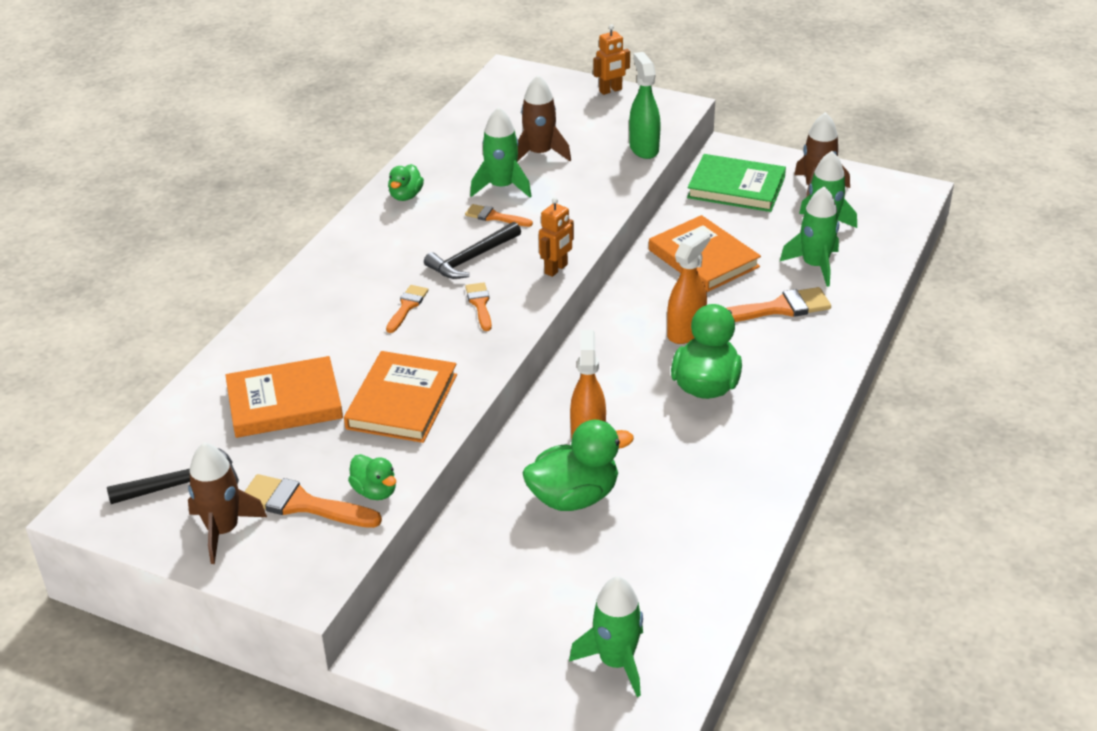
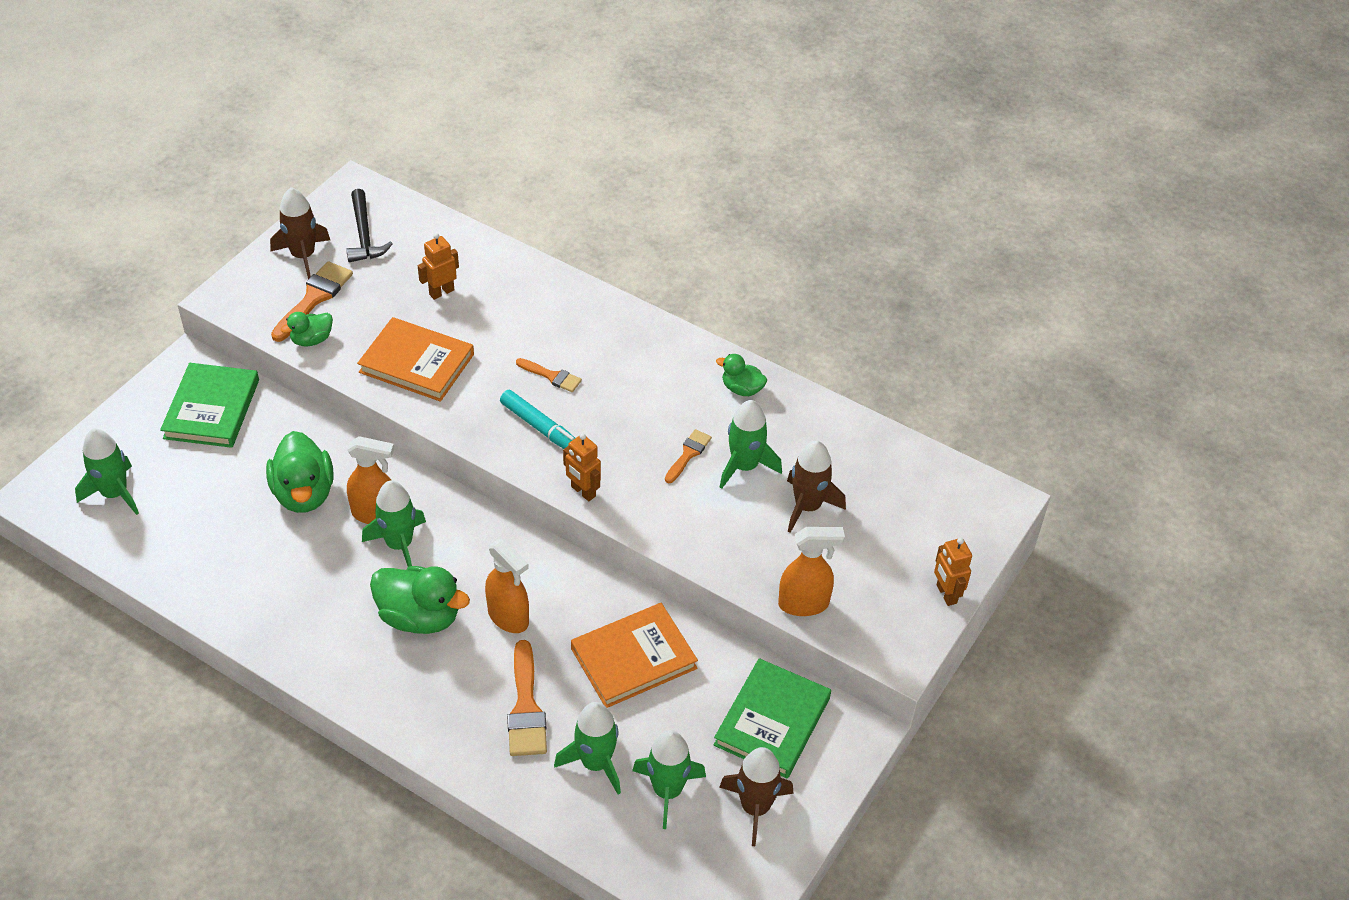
camera: 95 degrees right, 10 degrees up
orange book [225,356,343,438] -> orange robot [418,233,459,300]
black hammer [424,222,521,279] -> none
orange brush [465,282,492,331] -> turquoise marker [500,390,575,449]
green spray bottle [629,52,661,159] -> orange spray bottle [778,527,845,616]
none -> green book [160,363,259,448]
none -> green rocket [362,480,426,567]

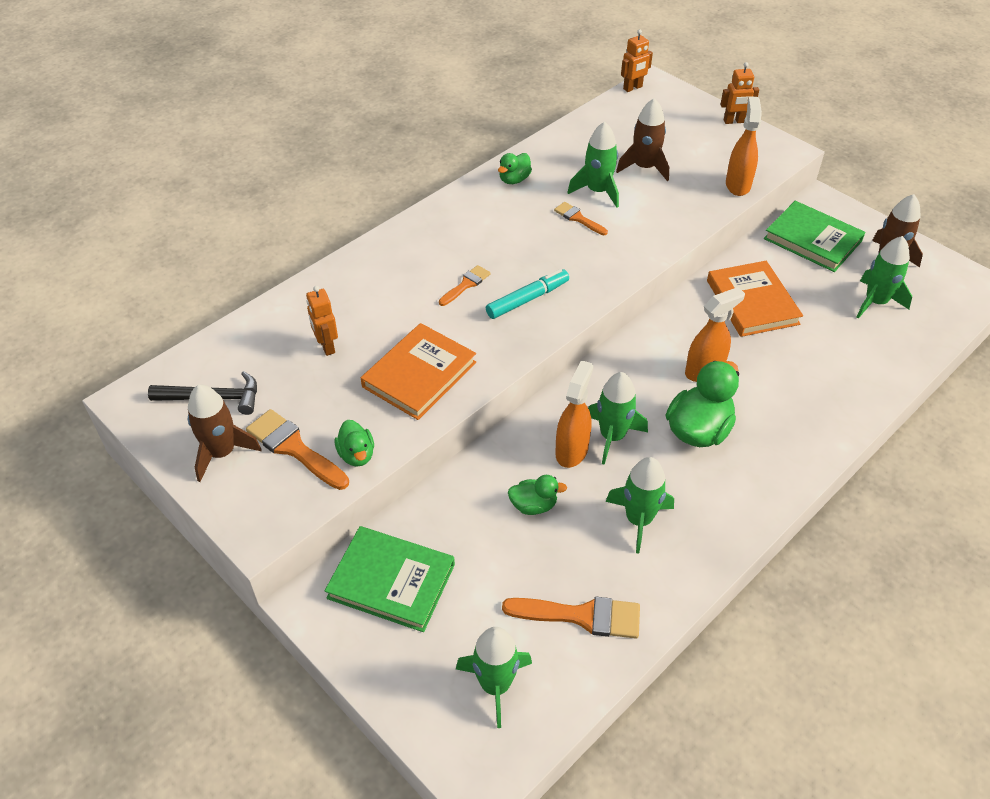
camera: 75 degrees left, 0 degrees up
green duck [266,431,334,513] -> green duck [508,475,567,515], size x0.55
orange brush [507,640,547,756] -> orange brush moved to [502,597,640,638]
green rocket [554,702,621,795] -> green rocket moved to [606,457,674,553]
orange robot [563,433,601,501] -> orange robot moved to [621,29,653,92]

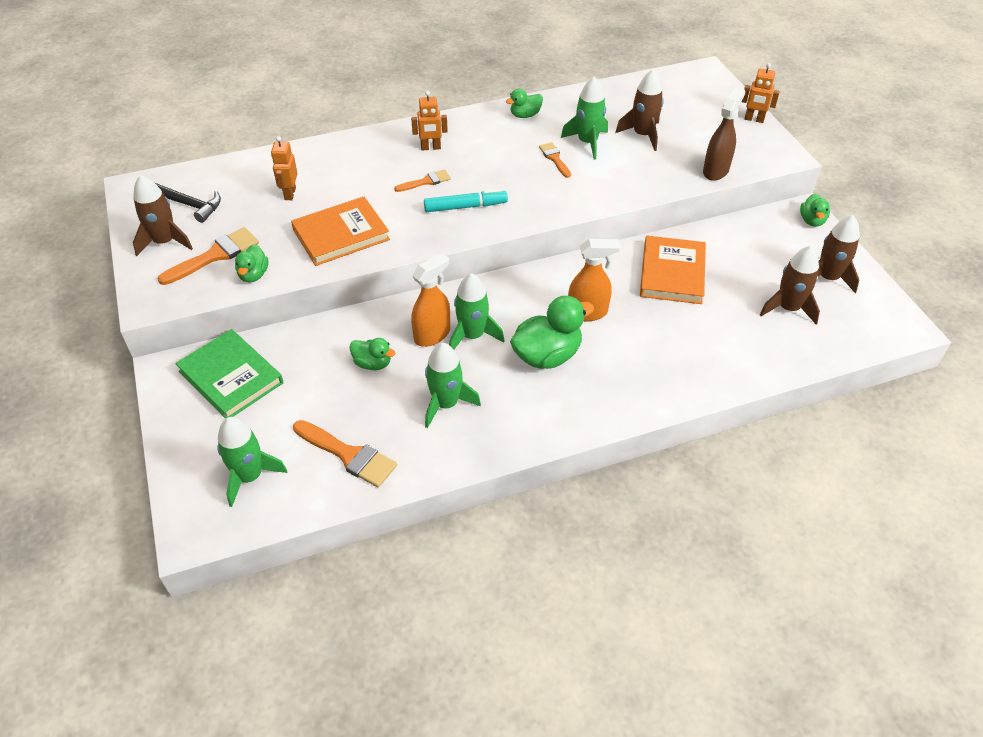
camera: 25 degrees right, 0 degrees up
orange brush [246,409,349,490] -> orange brush turned 75 degrees clockwise [158,227,259,285]
orange robot [621,29,653,92] -> orange robot moved to [411,91,448,151]
orange spray bottle [726,96,762,196] -> brown spray bottle [703,87,745,181]
green book [764,201,865,272] -> none
green rocket [857,236,912,319] -> brown rocket [760,246,820,324]
none -> green duck [800,194,830,227]

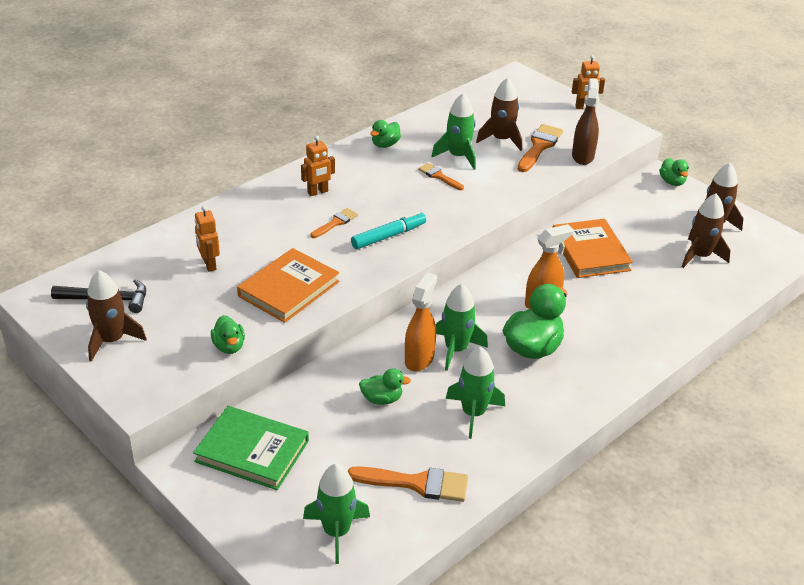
camera: 25 degrees left, 10 degrees down
orange brush [158,227,259,285] -> orange brush moved to [518,124,563,172]

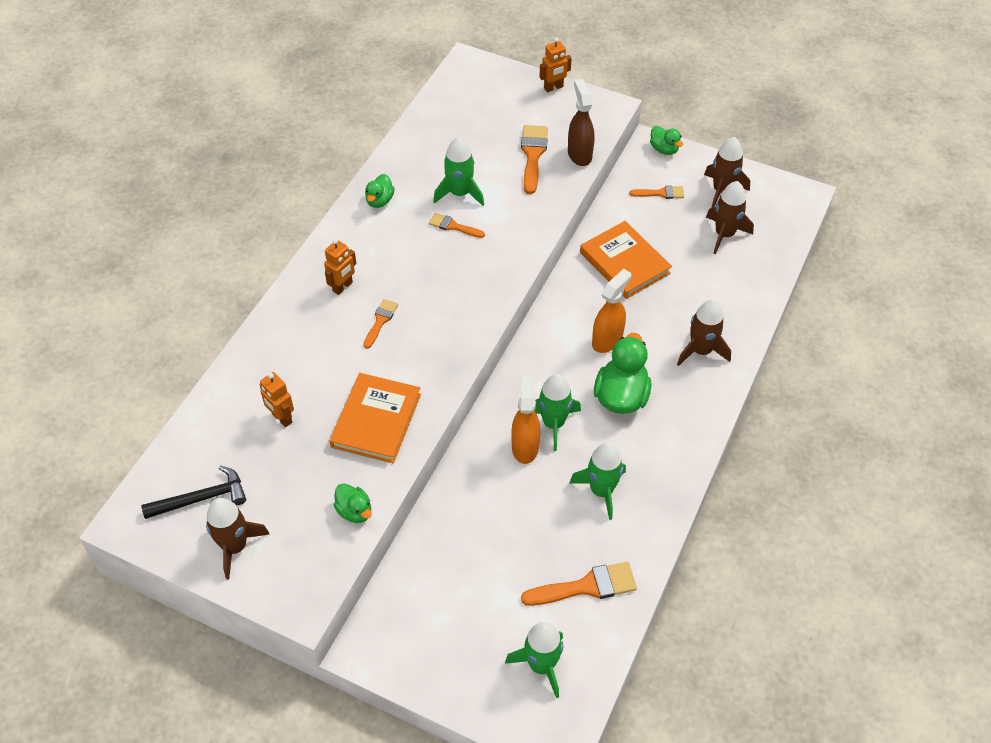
camera: 20 degrees left, 15 degrees up
green book [193,406,309,490] -> none
turquoise marker [351,211,426,249] -> none
green duck [359,369,411,405] -> none
brown rocket [476,78,522,151] -> brown rocket moved to [677,299,731,366]
none -> orange brush [629,186,684,199]

